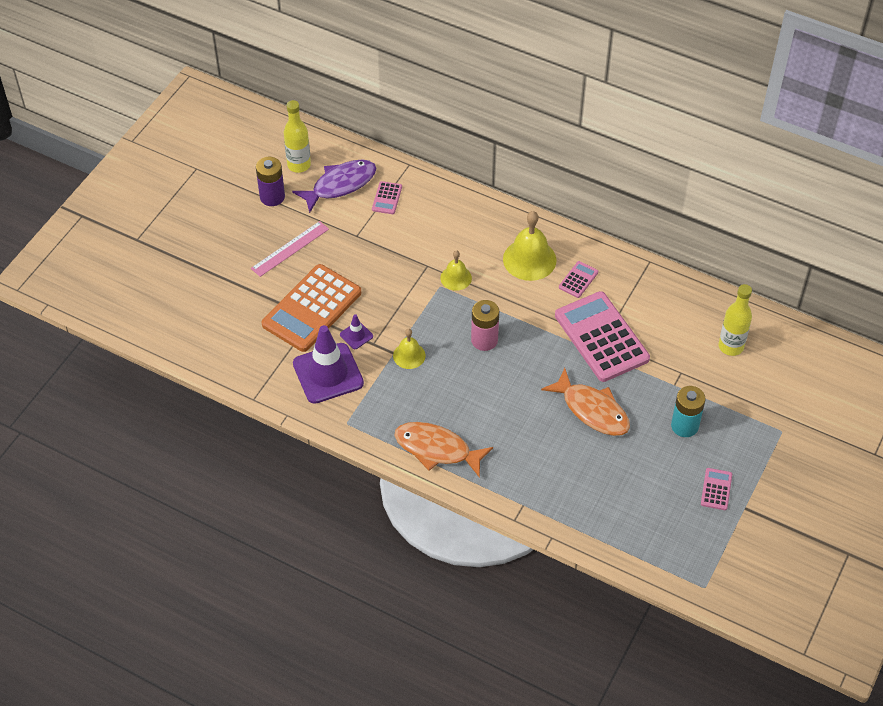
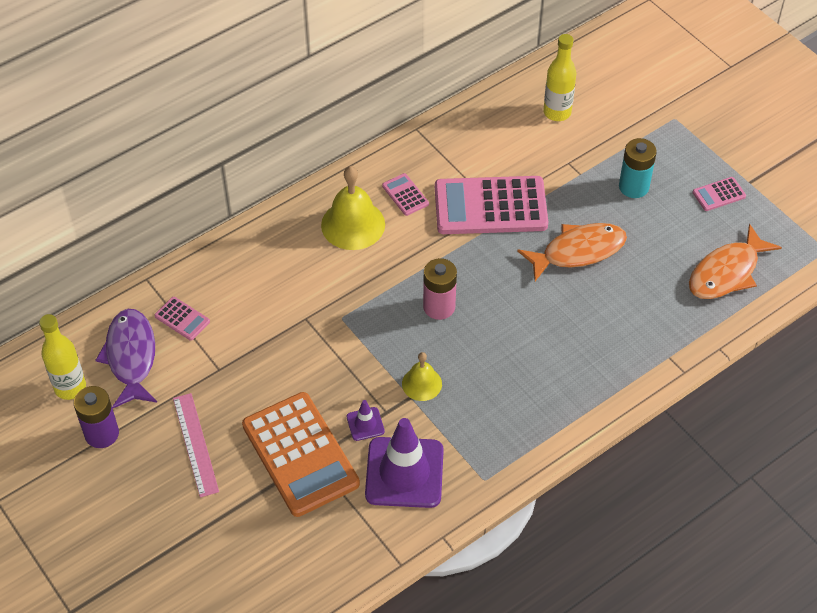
camera: 65 degrees left, 0 degrees up
orange fish [394,422,493,478] -> orange fish moved to [689,224,782,299]
yellow bell [440,250,472,291] -> none
pink calculator [701,468,732,510] -> pink calculator turned 60 degrees counterclockwise [693,177,746,211]

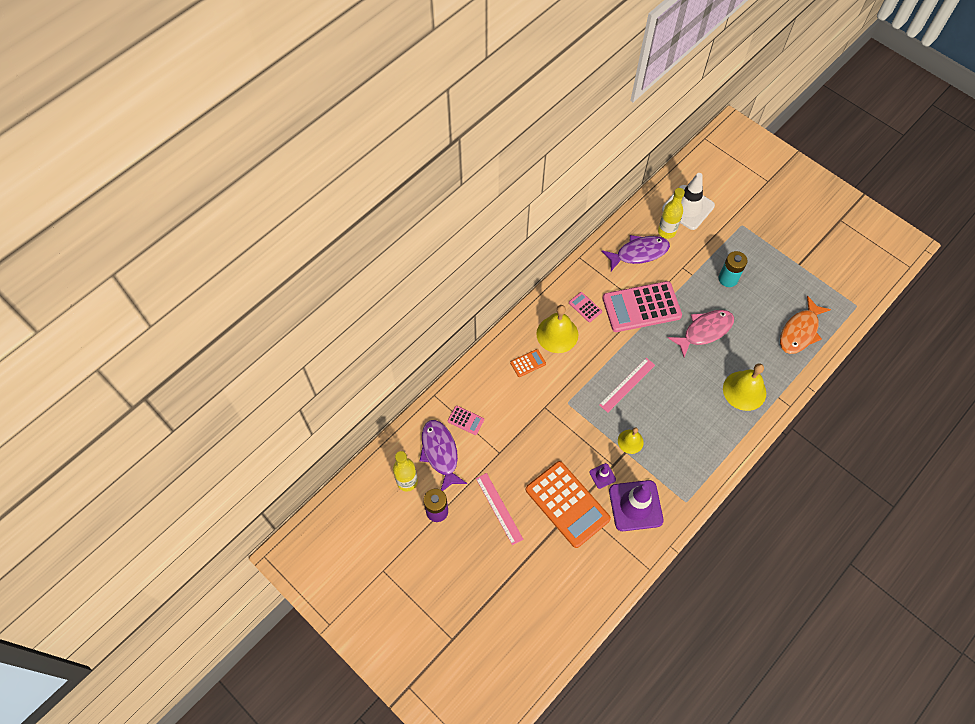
camera: 10 degrees left, 10 degrees up
pink battery [423,258,457,320] -> pink ruler [599,358,655,413]
orange fish [517,223,627,281] -> pink fish [668,310,734,357]
pink calculator [693,177,746,211] -> none
none -> orange calculator [510,349,546,377]
none -> purple fish [601,235,670,271]
none -> white traffic cone [662,173,715,230]
none -> yellow bell [723,363,766,411]

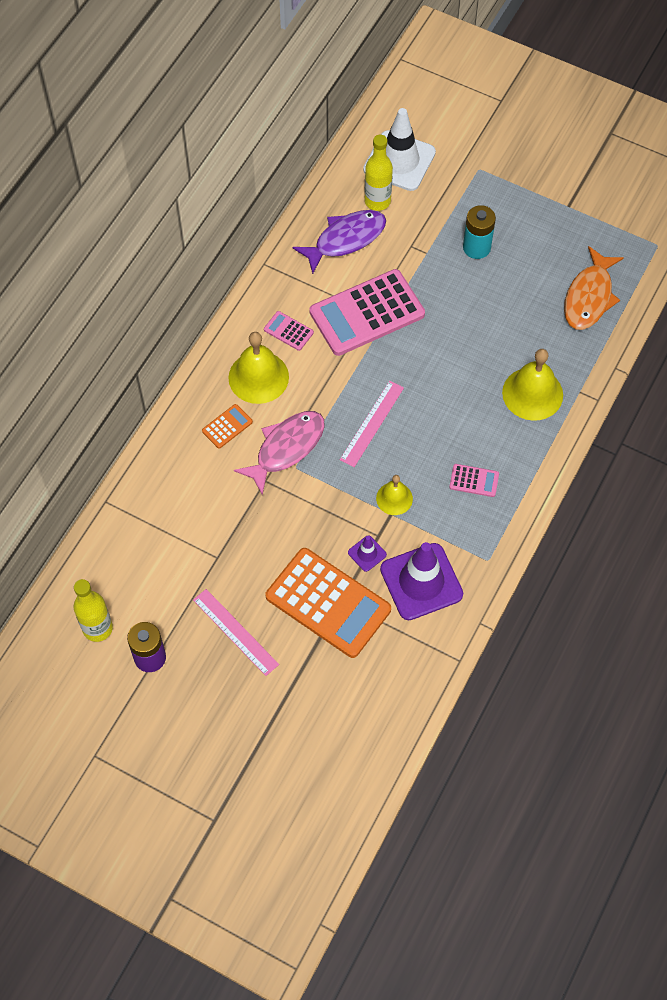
camera: 15 degrees left, 0 degrees up
purple fish [420,420,468,491] -> none
pink calculator [447,406,484,435] -> pink calculator moved to [449,464,499,497]
pink fish [668,310,734,357] -> pink fish moved to [234,411,325,495]

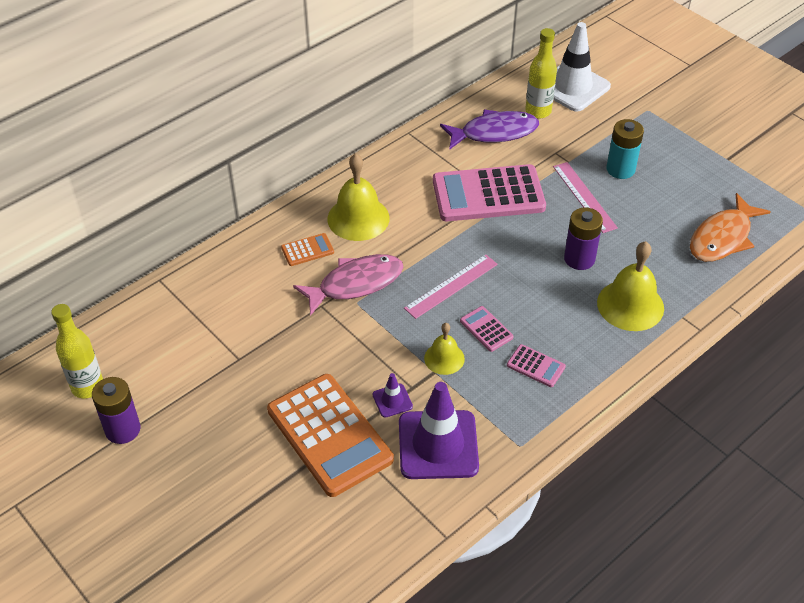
camera: 20 degrees right, 15 degrees down
pink ruler [193,589,279,676] -> pink ruler moved to [553,162,618,233]
pink calculator [264,311,314,351] -> pink calculator moved to [460,306,514,352]
none -> purple battery [564,207,603,270]

